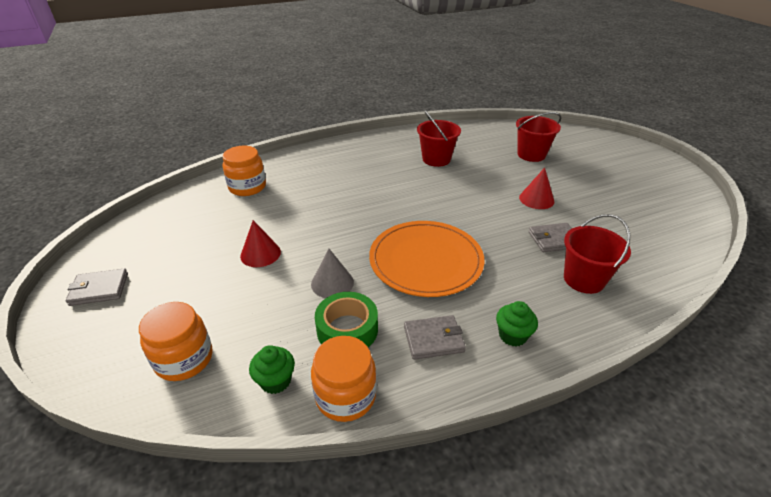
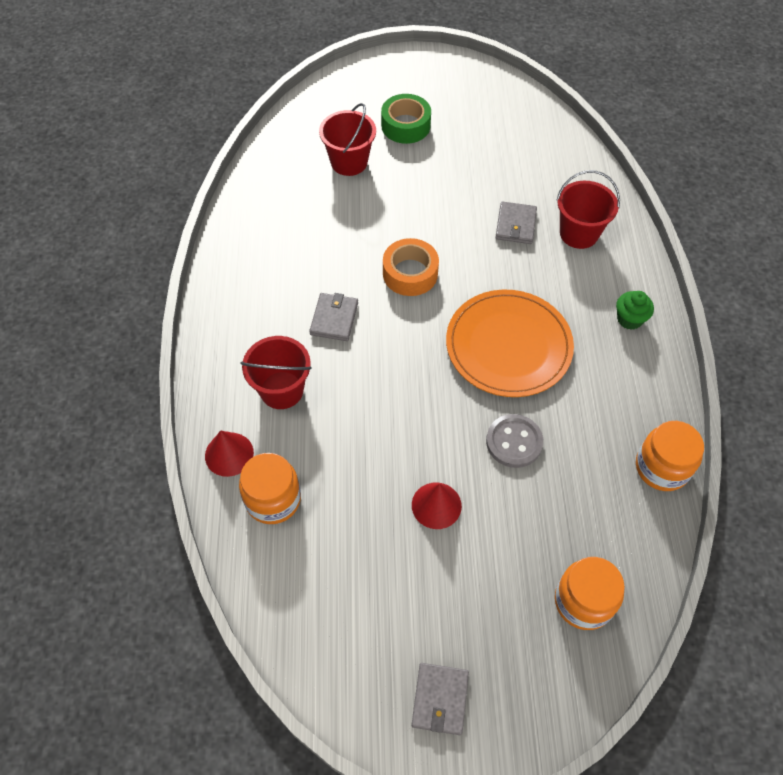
camera: 70 degrees left, 20 degrees up
green cupcake [249,345,295,394] -> none
grey cone [311,249,354,298] -> grey button [486,414,543,468]
green tape [315,292,378,347] -> green tape moved to [381,94,431,144]
grey wallet [404,315,466,360] -> grey wallet moved to [309,293,358,341]
red bucket [417,110,461,167] -> red bucket moved to [241,336,312,409]
red cone [519,168,554,209] -> red cone moved to [205,431,254,477]
none -> orange tape [383,238,439,296]

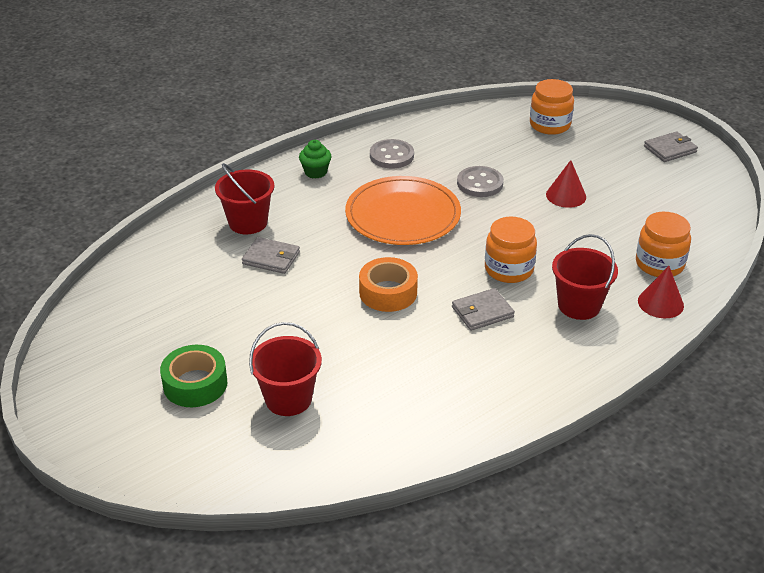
camera: 125 degrees left, 20 degrees down
grey wallet [495,201,537,244] -> grey wallet turned 45 degrees clockwise [242,237,300,274]
orange jar [636,421,704,491] -> orange jar moved to [485,217,537,283]
none -> grey button [370,139,414,168]

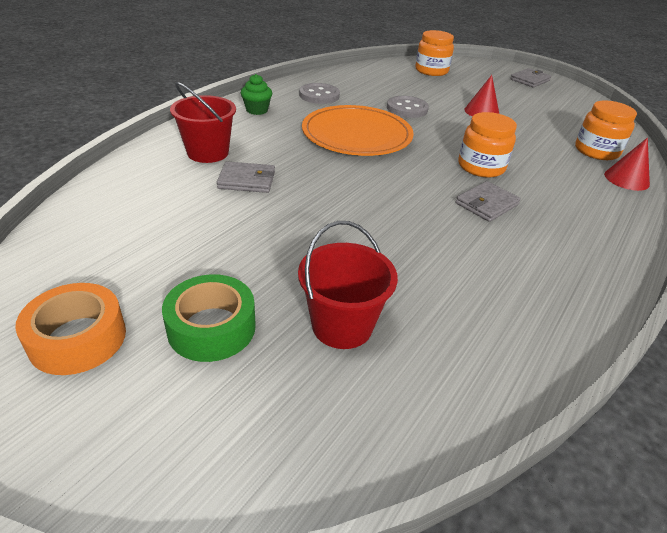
camera: 20 degrees left, 0 degrees up
orange tape [359,257,418,312] -> orange tape moved to [15,283,126,375]
red bucket [552,234,618,320] -> none

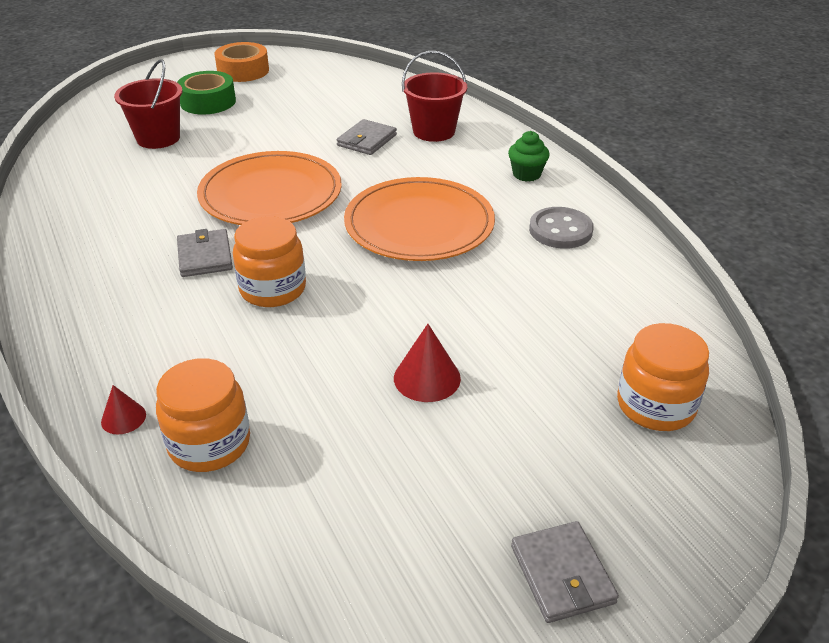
camera: 120 degrees right, 0 degrees up
grey button [387,96,429,118] -> none
red cone [604,138,650,191] -> red cone [101,385,146,435], size x0.62
none -> orange plate [197,151,342,225]

